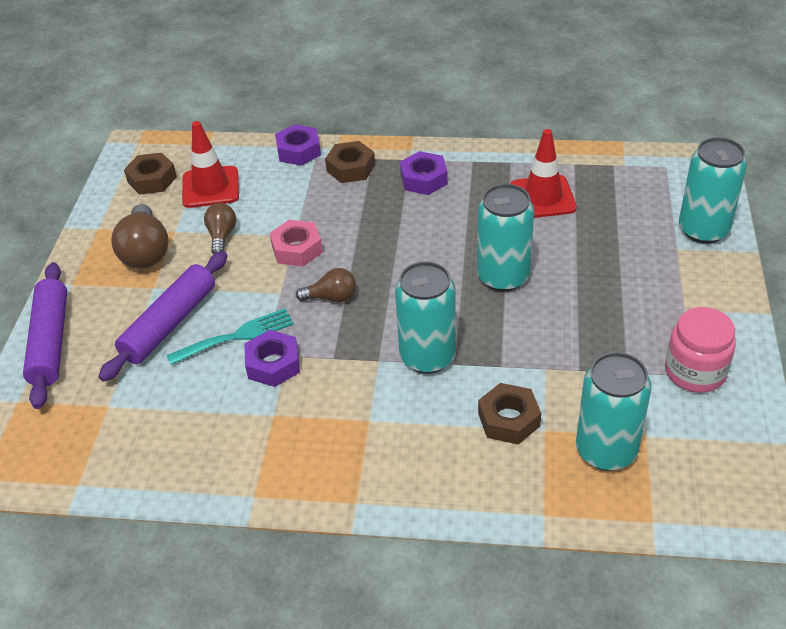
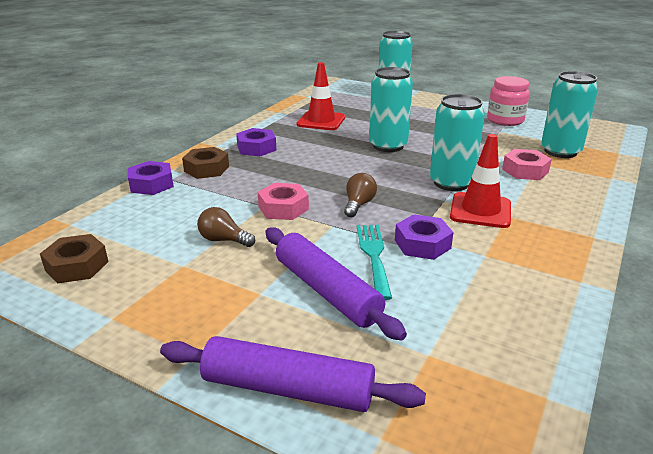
camera: 70 degrees left, 15 degrees down
brown light bulb [112,204,169,269] -> none
red traffic cone [182,121,239,208] -> red traffic cone moved to [450,134,511,228]
brown nut [478,383,541,445] -> pink nut [502,149,552,180]

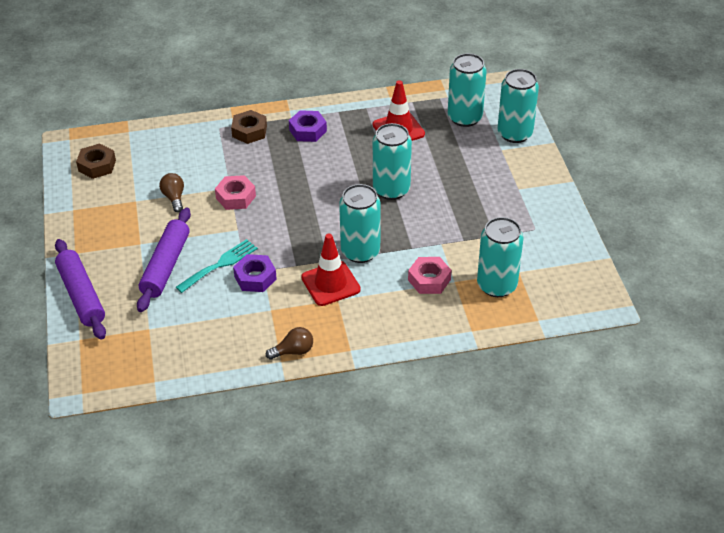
camera: 50 degrees right, 15 degrees up
purple nut [128,161,174,195] -> none
brown light bulb [344,173,377,217] -> brown light bulb moved to [266,327,313,360]
pink jar [487,76,530,126] -> none
none -> turquoise can [448,53,487,127]

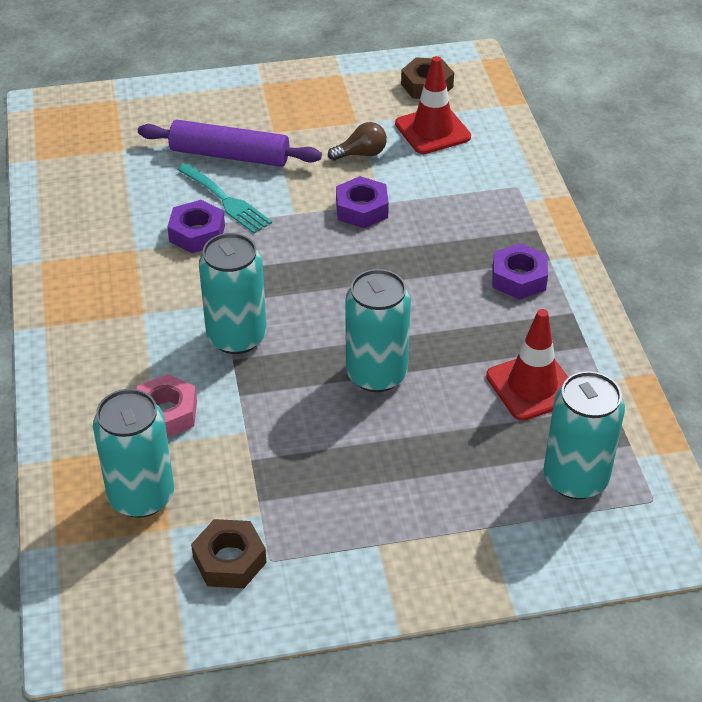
camera: 90 degrees right, 0 degrees up
purple rolling pin [55,239,106,340] -> none
pink nut [215,175,256,210] -> purple nut [336,176,389,228]
brown nut [231,110,267,144] -> brown nut moved to [191,519,267,588]
brown light bulb [266,327,313,360] -> none
red traffic cone [301,234,361,306] -> red traffic cone moved to [395,56,471,154]
turquoise can [498,69,539,143] -> none

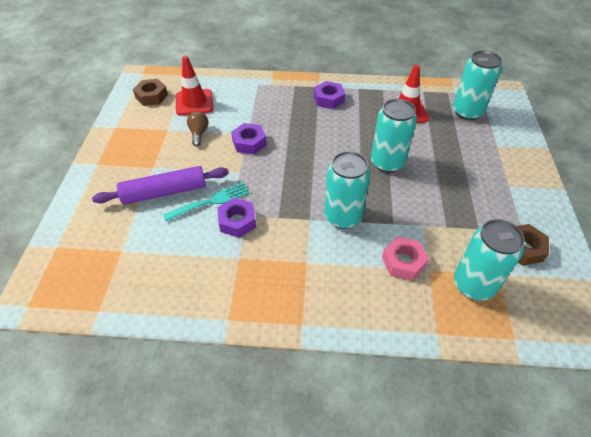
camera: 75 degrees left, 5 degrees up
purple rolling pin [138,120,322,167] -> purple rolling pin turned 45 degrees clockwise [92,166,229,205]

